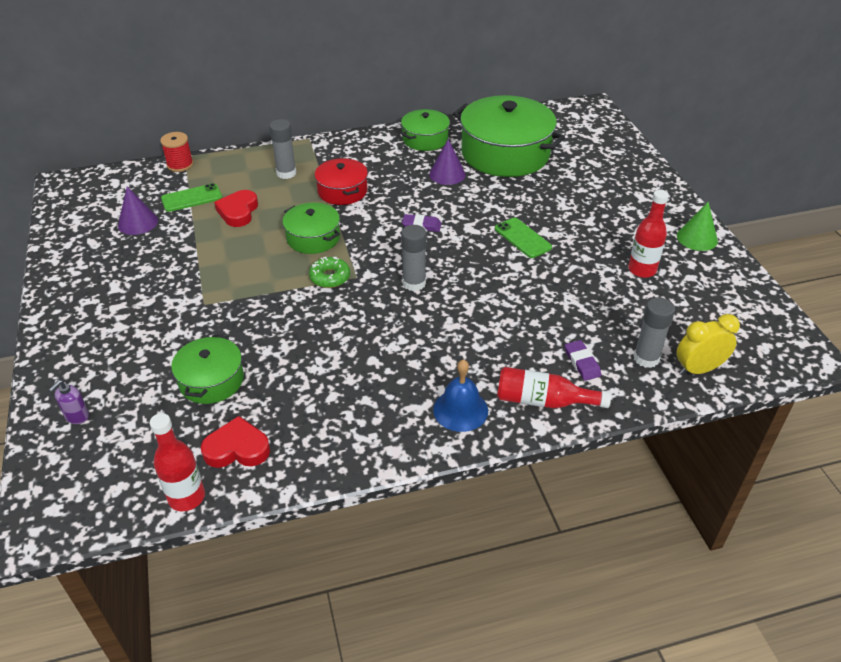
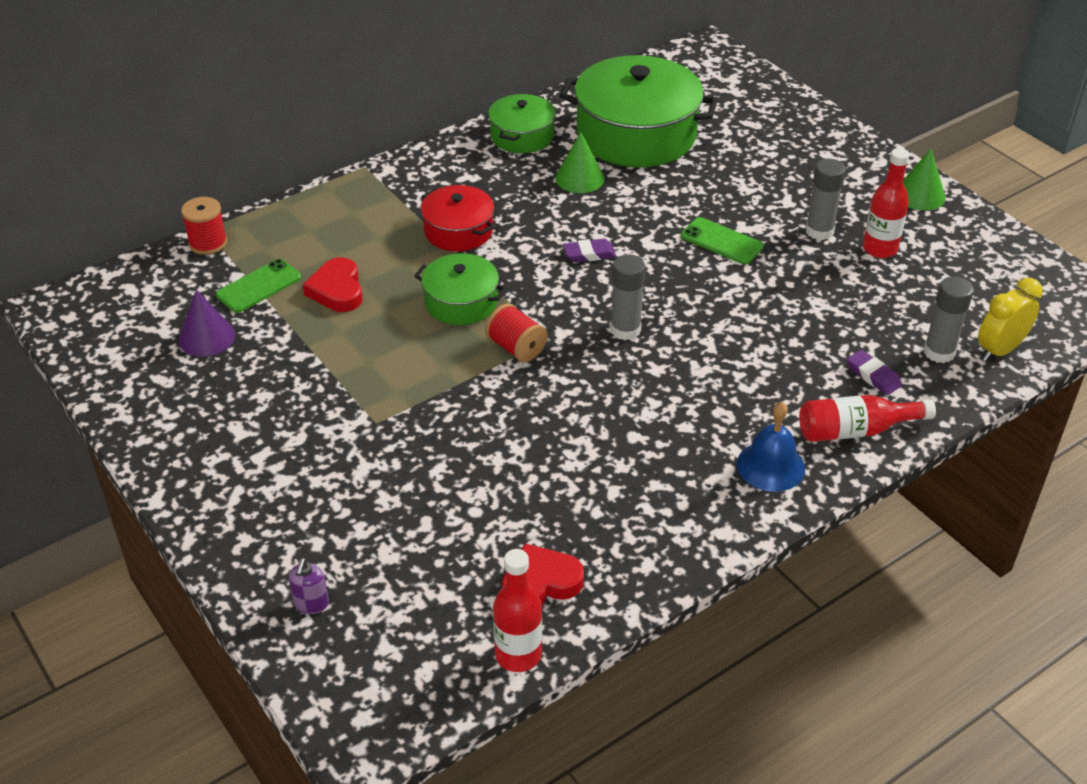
camera: 20 degrees left, 0 degrees up
green pot [171,335,244,404] -> none
grey glue stick [269,119,297,179] -> grey glue stick moved to [805,159,846,240]
green donut [309,256,350,288] -> red spool [485,304,547,362]
purple cone [429,139,466,185] -> green cone [555,132,605,193]

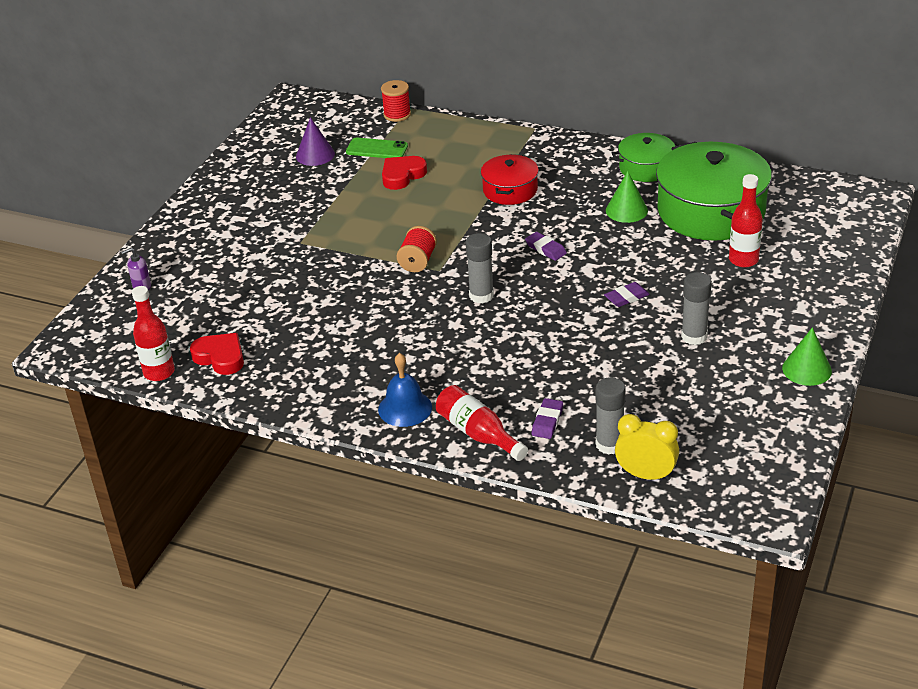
camera: 60 degrees right, 5 degrees down
green pot [414,253,507,325] -> none
green phone [681,217,764,264] -> purple eraser [604,282,650,307]
red bottle [863,148,910,258] -> red bottle moved to [729,174,763,268]

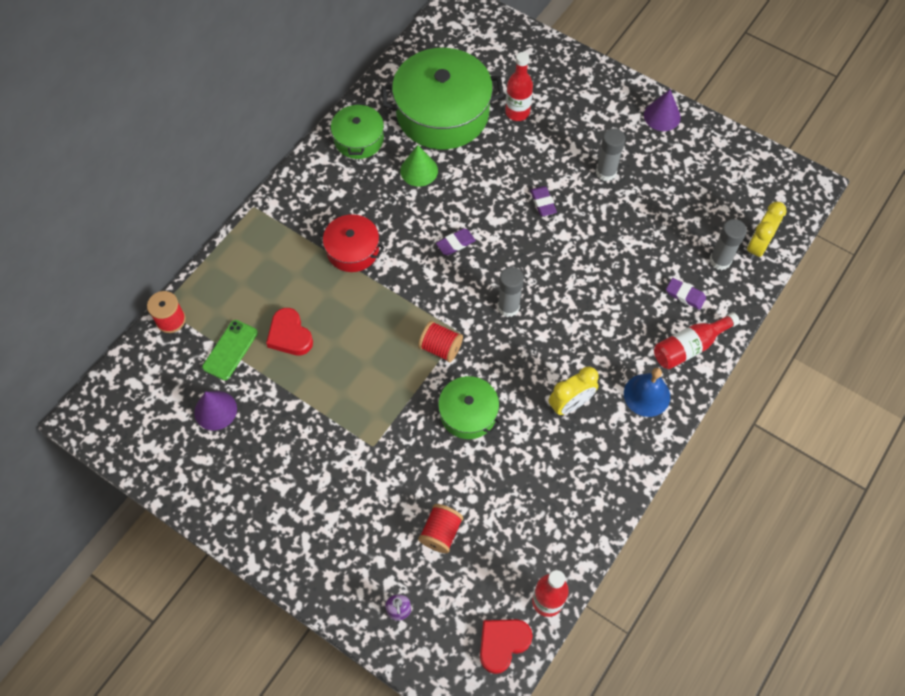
camera: 80 degrees left, 25 degrees up
red heart [190,333,244,375] -> red heart moved to [480,619,533,674]
green cone [782,327,832,386] -> purple cone [644,89,681,131]
none -> red spool [418,504,463,553]
none -> green pot [437,376,501,439]
none -> yellow clock [549,367,598,415]

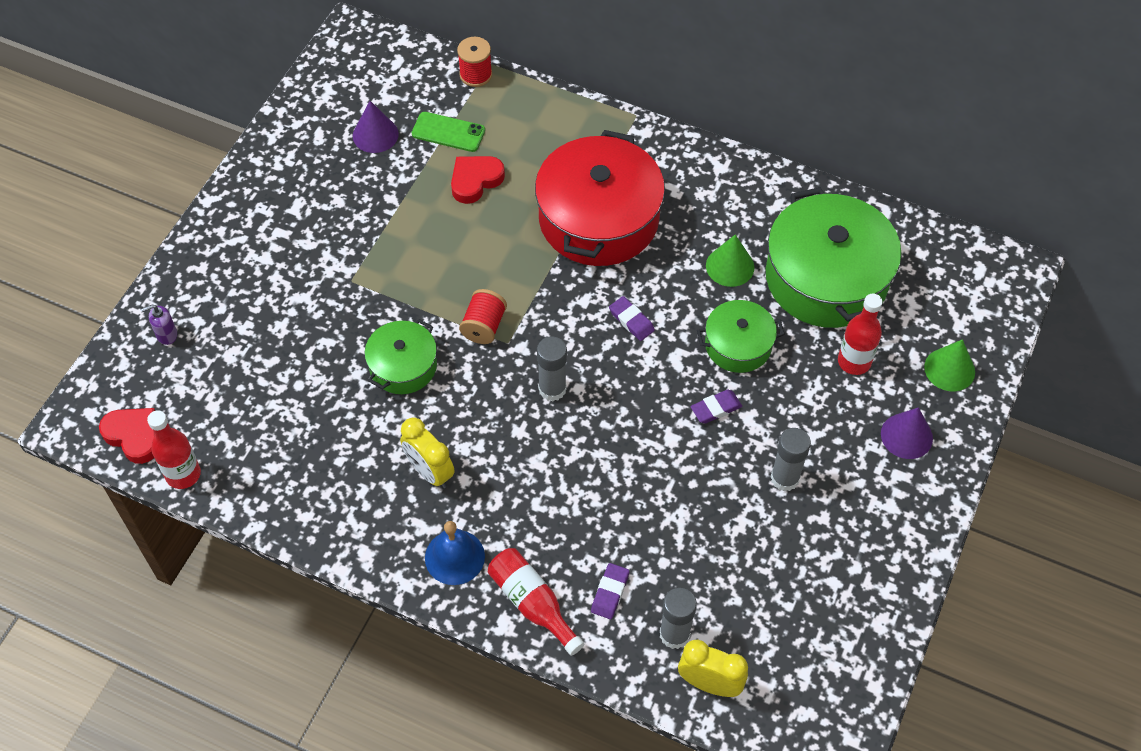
camera: 80 degrees right, 5 degrees down
red pot [318,214,385,272] -> red pot [535,130,665,266], size x1.89
green pot [331,102,384,159] -> green pot moved to [697,300,785,373]
red spool [418,504,463,553] -> none
purple cone [644,89,681,131] -> purple cone moved to [881,407,933,459]
none -> green cone [924,339,975,391]

